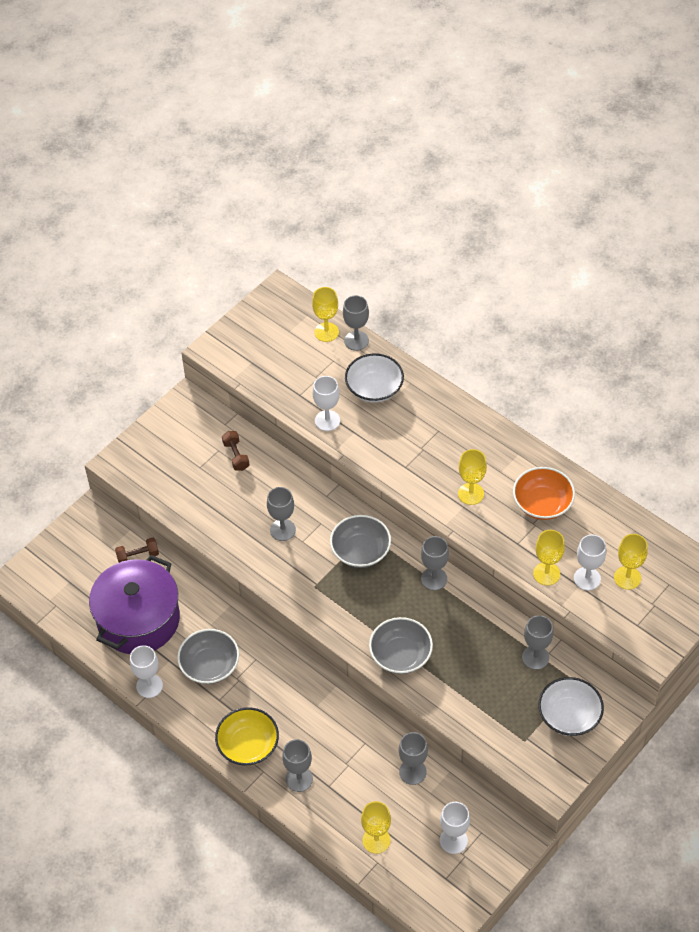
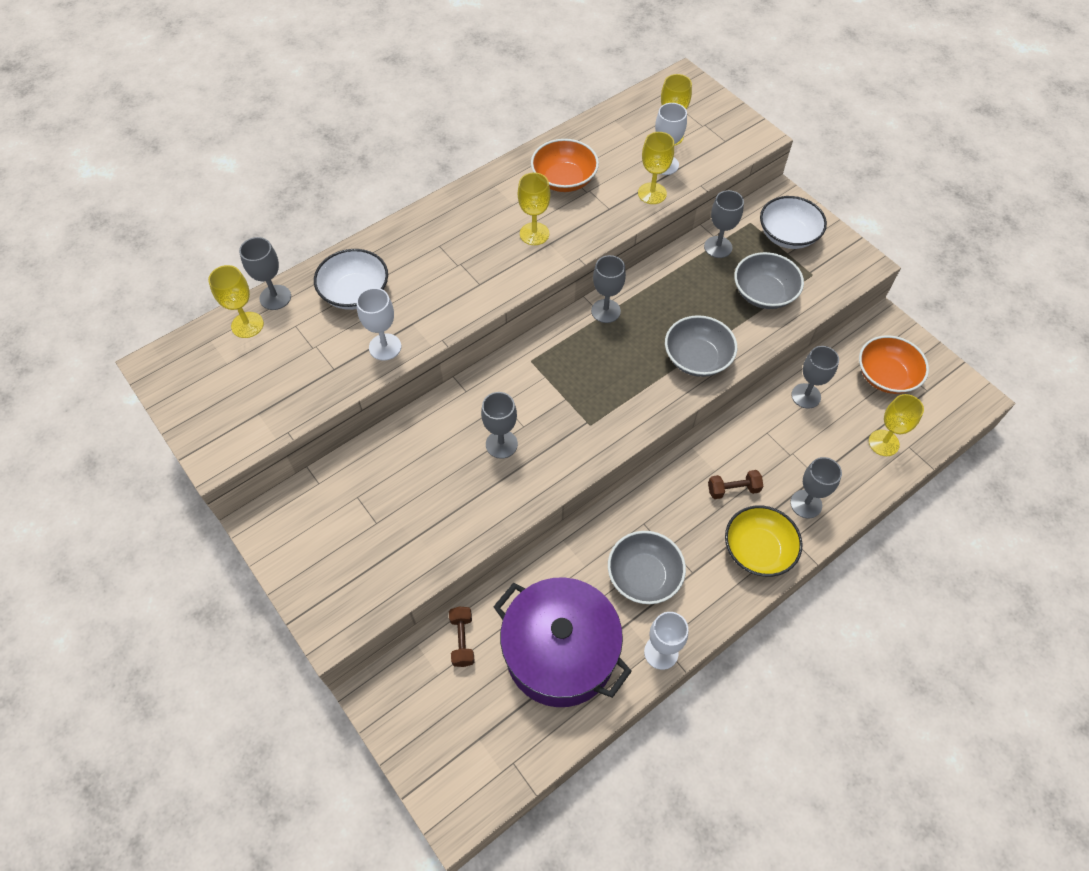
camera: 80 degrees left, 5 degrees up
brown dumbbell [222,431,250,471] -> brown dumbbell moved to [708,470,763,499]
grey bowl [330,515,391,568] -> grey bowl moved to [734,252,804,309]
white goblet [440,802,470,854] -> orange bowl [859,336,929,394]

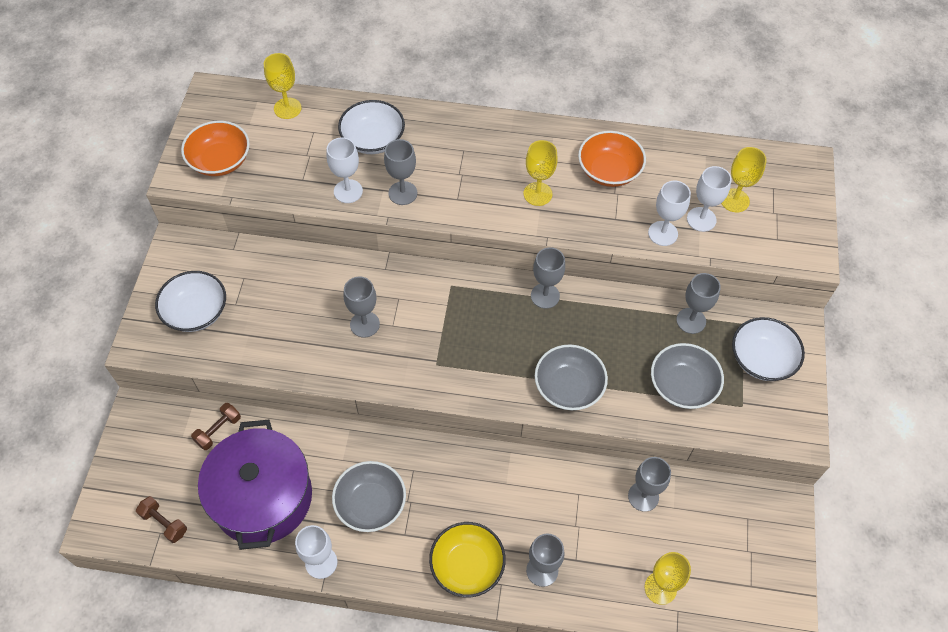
camera: 45 degrees right, 0 degrees up
grey goblet [239,237,291,310] -> grey goblet moved to [384,139,417,205]
yellow goblet [638,132,674,204] -> white goblet [648,181,691,246]
brown dumbbell [708,470,763,499] -> brown dumbbell moved to [136,496,187,543]
orange bowl [859,336,929,394] -> orange bowl moved to [181,121,250,176]
none -> white bowl [155,271,226,332]

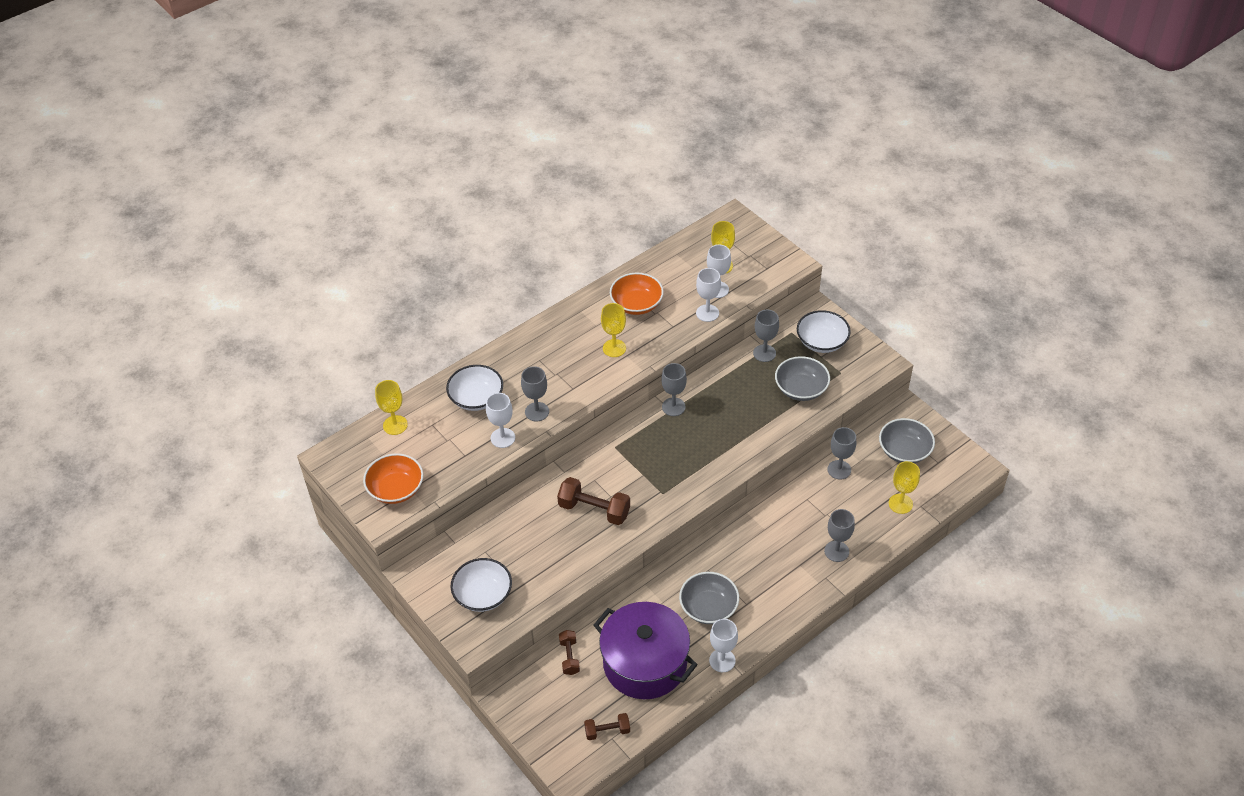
camera: 45 degrees left, 10 degrees down
grey goblet [344,277,380,338] -> brown dumbbell [557,477,630,525]
yellow bowl [429,522,506,597] -> none
grey bowl [535,345,608,410] -> grey bowl moved to [879,418,935,463]

